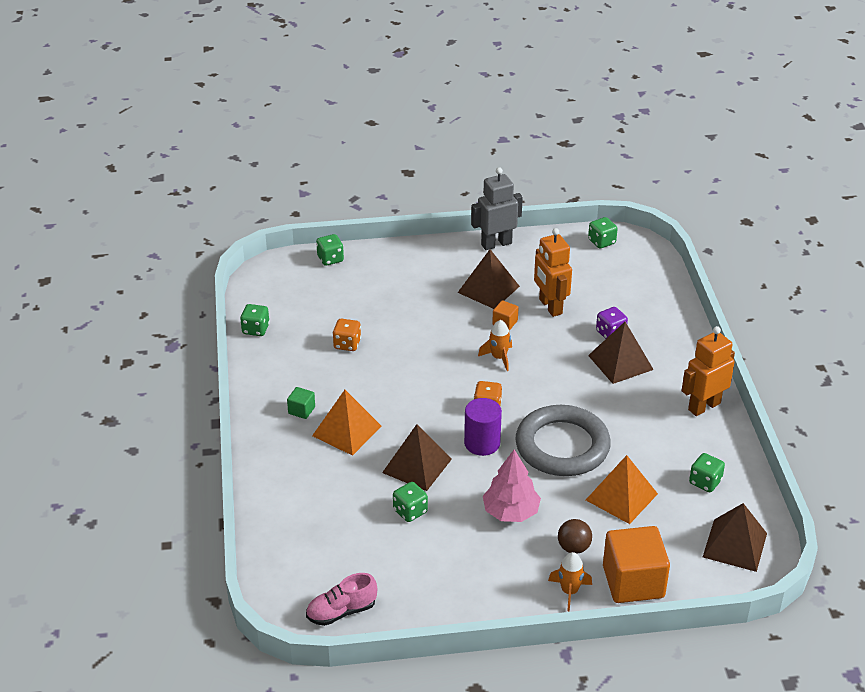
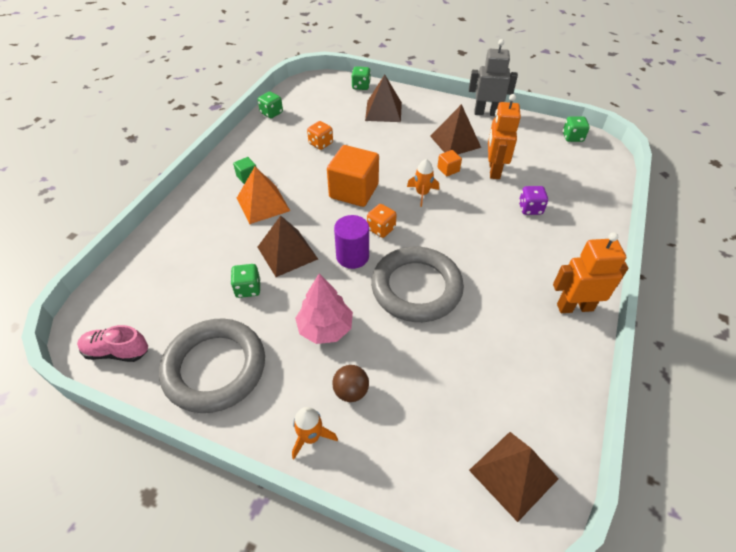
camera: 30 degrees right, 10 degrees up
orange pyramid [586,455,658,524] -> none
brown pyramid [588,322,654,384] -> brown pyramid moved to [365,74,402,122]
orange cube [603,526,670,603] -> orange cube moved to [327,145,379,207]
green dice [689,453,725,492] -> none
none -> grey ring [159,319,265,413]

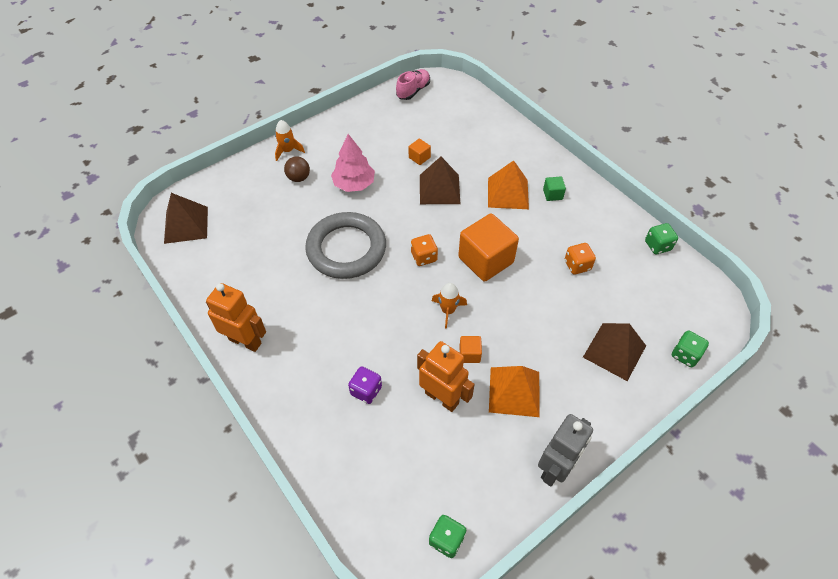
camera: 120 degrees right, 5 degrees up
grey ring [159,319,265,413] -> none
green dice [230,264,261,298] -> orange cube [408,139,431,165]
purple cylinder [334,215,369,269] -> none
brown pyramid [430,104,481,154] -> orange pyramid [489,366,539,417]
orange robot [553,232,628,313] -> orange robot turned 90 degrees counterclockwise [206,283,266,352]

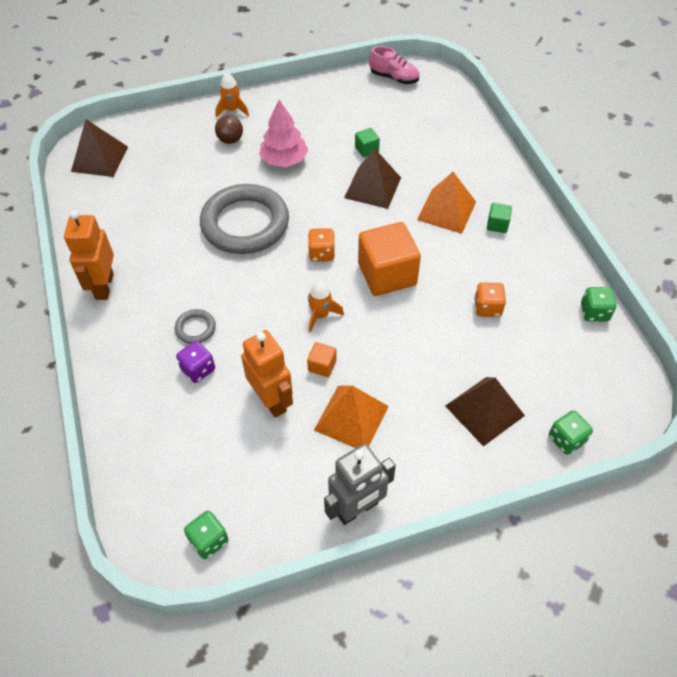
camera: 20 degrees right, 0 degrees up
orange robot [206,283,266,352] -> orange robot turned 135 degrees counterclockwise [64,211,114,300]
pink shoe [396,69,430,100] -> pink shoe turned 60 degrees clockwise [369,46,419,84]
orange cube [408,139,431,165] -> green cube [355,128,380,157]
none -> grey ring [175,309,216,344]

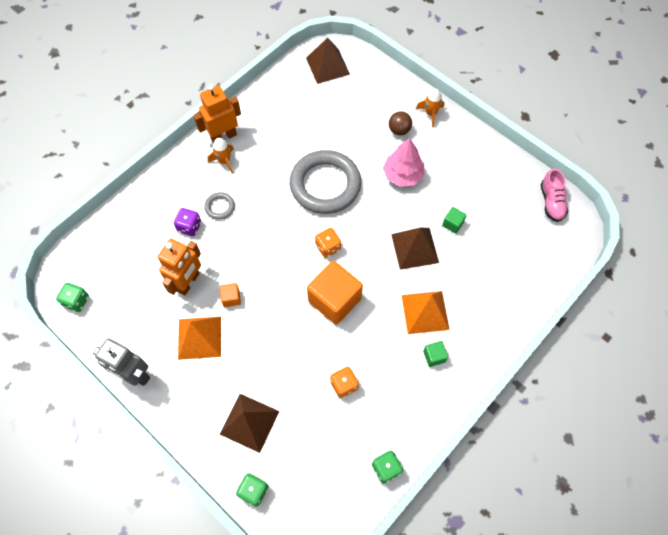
camera: 60 degrees right, 10 degrees up
orange rocket [308,281,344,333] -> orange rocket moved to [208,138,234,174]

